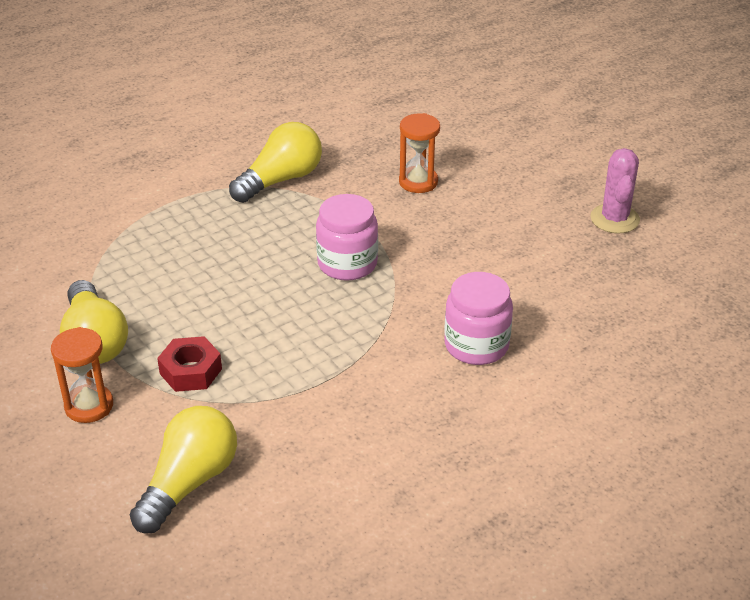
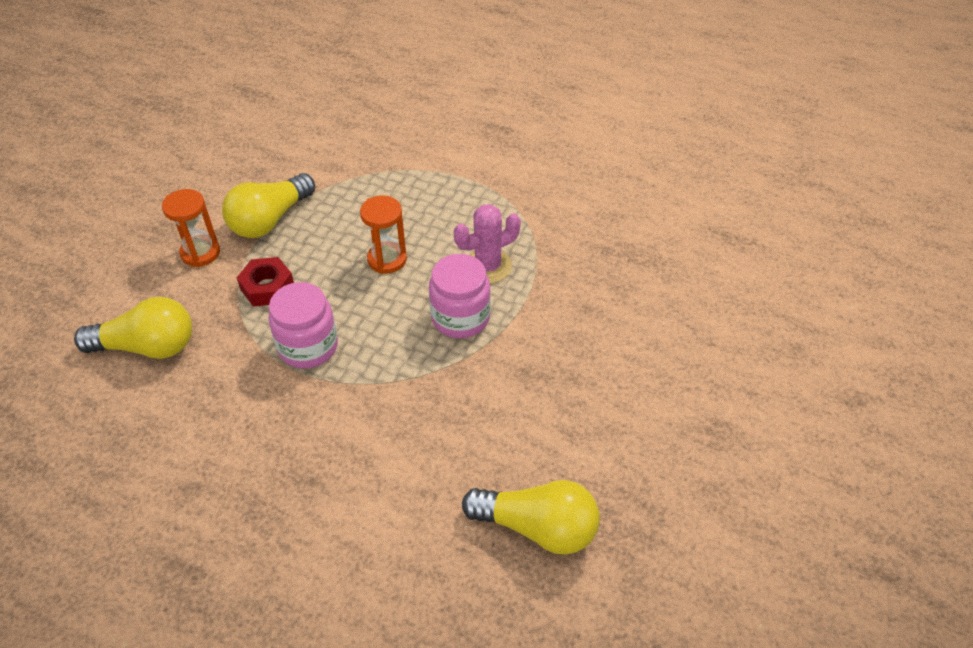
camera: 60 degrees right, 10 degrees up
yellow light bulb [229,122,322,203] -> yellow light bulb moved to [462,480,600,555]
orange hourglass [399,113,440,193] -> orange hourglass moved to [360,195,407,274]
pink jar [444,272,513,365] -> pink jar moved to [268,282,338,369]
pink cactus [590,148,640,234] -> pink cactus moved to [454,204,521,284]

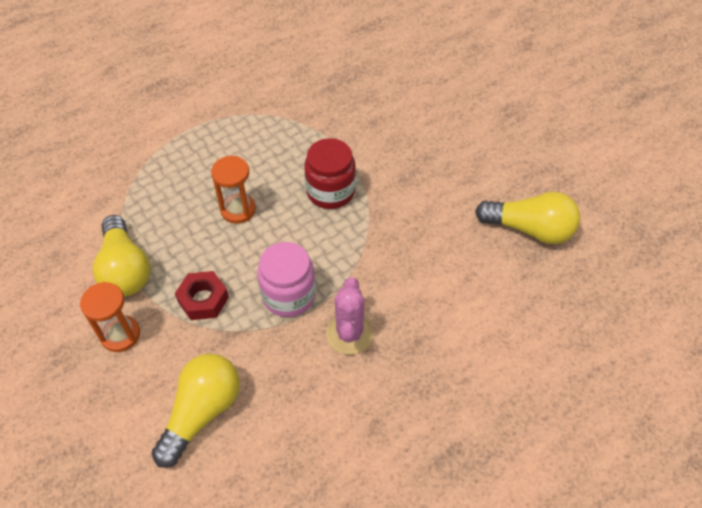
camera: 60 degrees left, 5 degrees up
pink jar [429,254,491,338] -> red jar [304,138,356,209]
pink cactus [454,204,521,284] -> pink cactus moved to [326,277,374,355]
yellow light bulb [462,480,600,555] -> yellow light bulb turned 60 degrees clockwise [475,192,580,244]

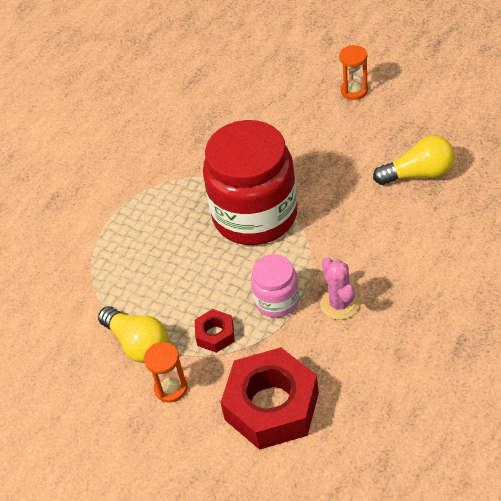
camera: 20 degrees left, 5 degrees down
yellow light bulb [151,354,240,468] -> red nut [220,347,319,450]
orange hourglass [211,156,256,224] -> orange hourglass moved to [339,45,368,100]
red jar [304,138,356,209] -> red jar [203,120,298,245], size x2.04

